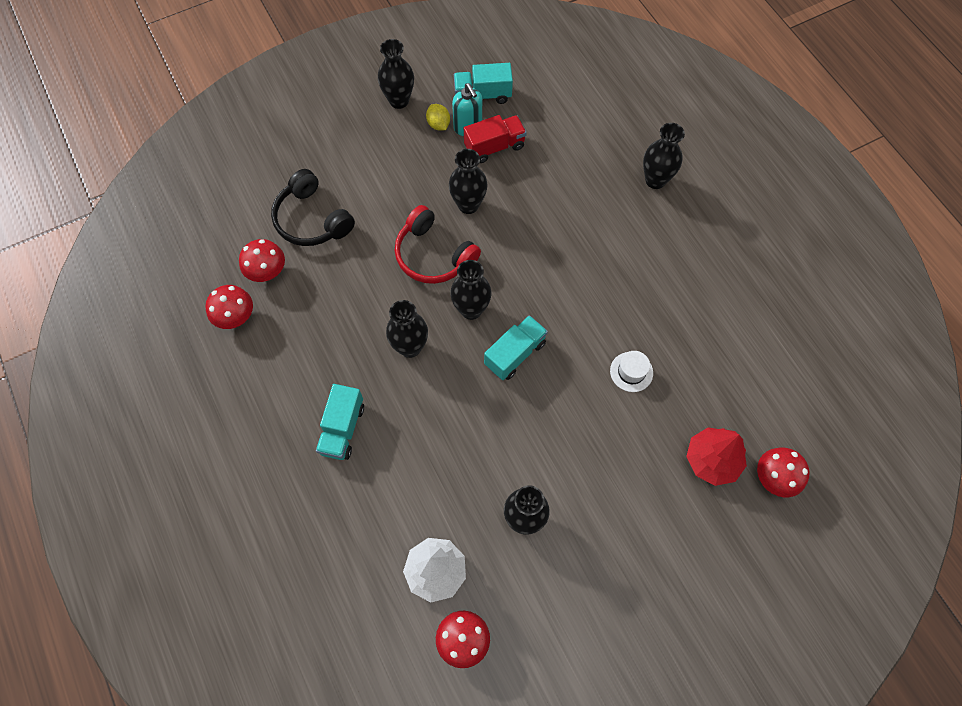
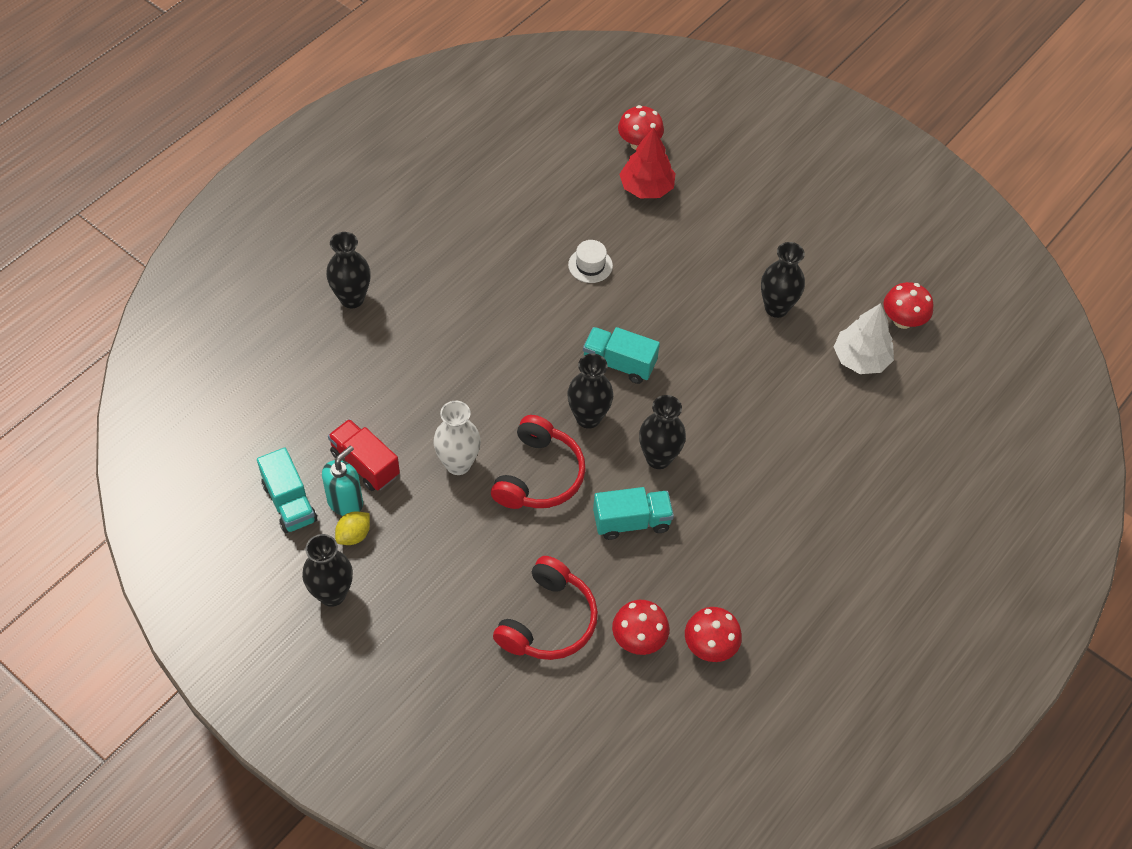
camera: 115 degrees left, 10 degrees down
black headphones [271,169,355,246] -> red headphones [493,556,598,660]
turquoise truck [316,384,364,460] -> turquoise truck moved to [593,487,674,540]
black vase [449,149,488,214] -> white vase [433,401,481,475]

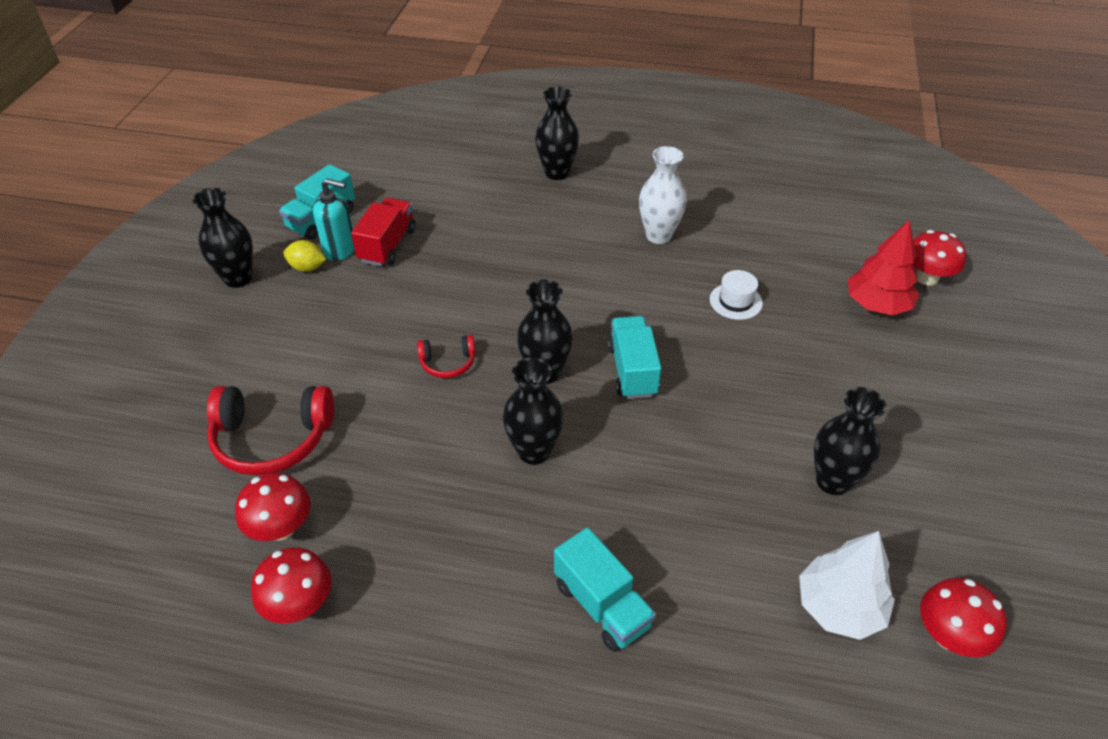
camera: 65 degrees right, 10 degrees down
white vase [433,401,481,475] -> white vase moved to [639,146,687,244]
red headphones [491,415,586,509] -> red headphones [417,335,475,378], size x0.52
turquoise truck [593,487,674,540] -> turquoise truck moved to [554,527,656,652]

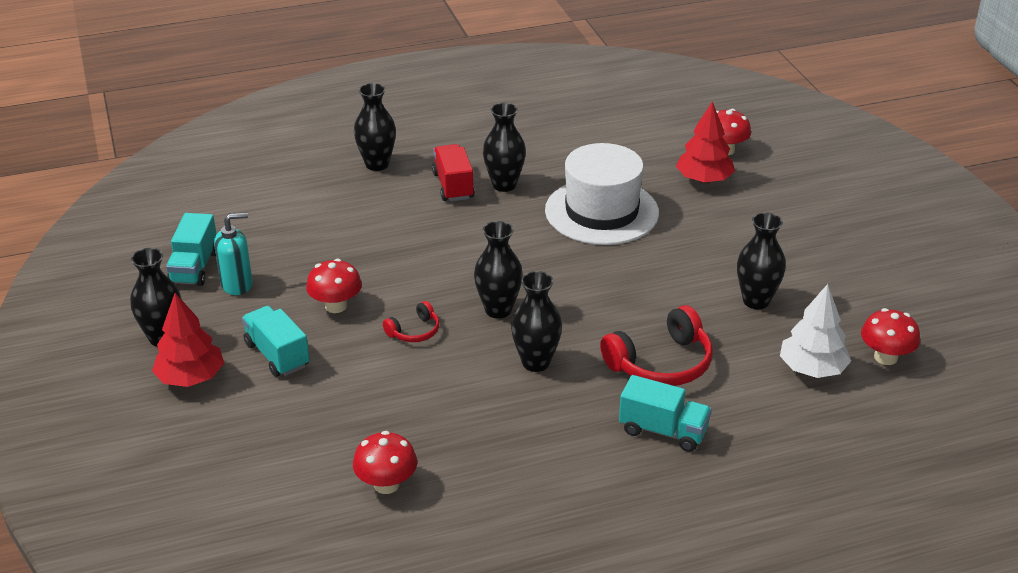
camera: 30 degrees left, 10 degrees down
red headphones [207,386,334,475] -> red headphones moved to [600,305,713,386]
red mushroom [251,547,331,624] -> red mushroom moved to [306,259,362,313]
yellow lemon [283,240,326,272] -> none
red truck [351,198,416,266] -> red truck moved to [432,144,475,201]
turquoise truck [607,316,661,399] -> turquoise truck moved to [242,306,309,377]
white vase [639,146,687,244] -> black vase [483,102,526,192]
white hat [710,270,763,320] -> white hat [545,143,659,245], size x2.47
none -> red tree [152,293,224,387]

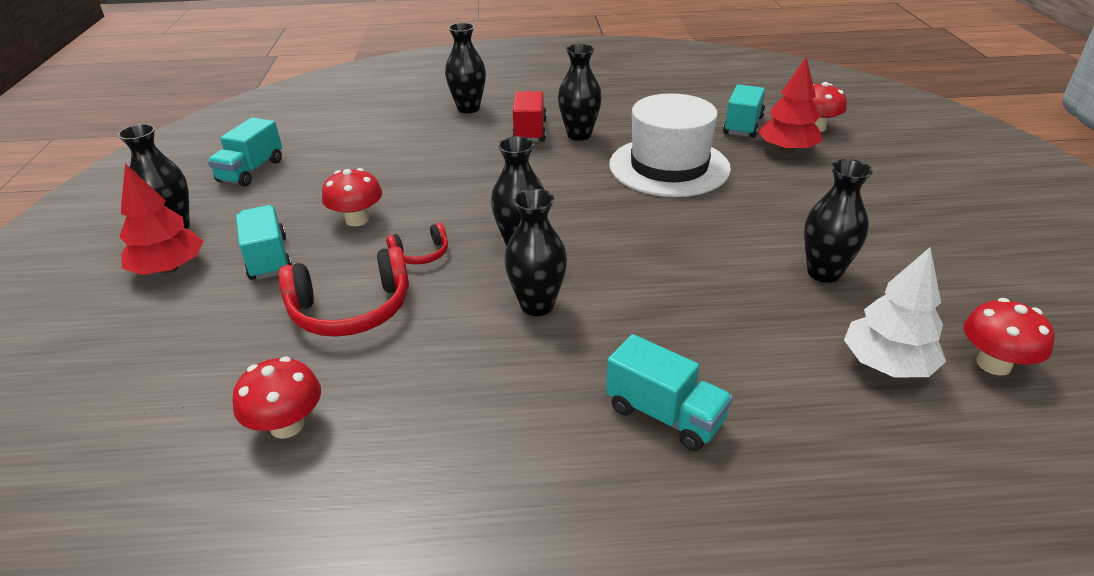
camera: 15 degrees right, 0 degrees up
turquoise soap dispenser [214,212,253,295] -> none
red headphones [600,305,713,386] -> red headphones moved to [279,246,409,337]
none -> turquoise truck [723,84,766,138]

